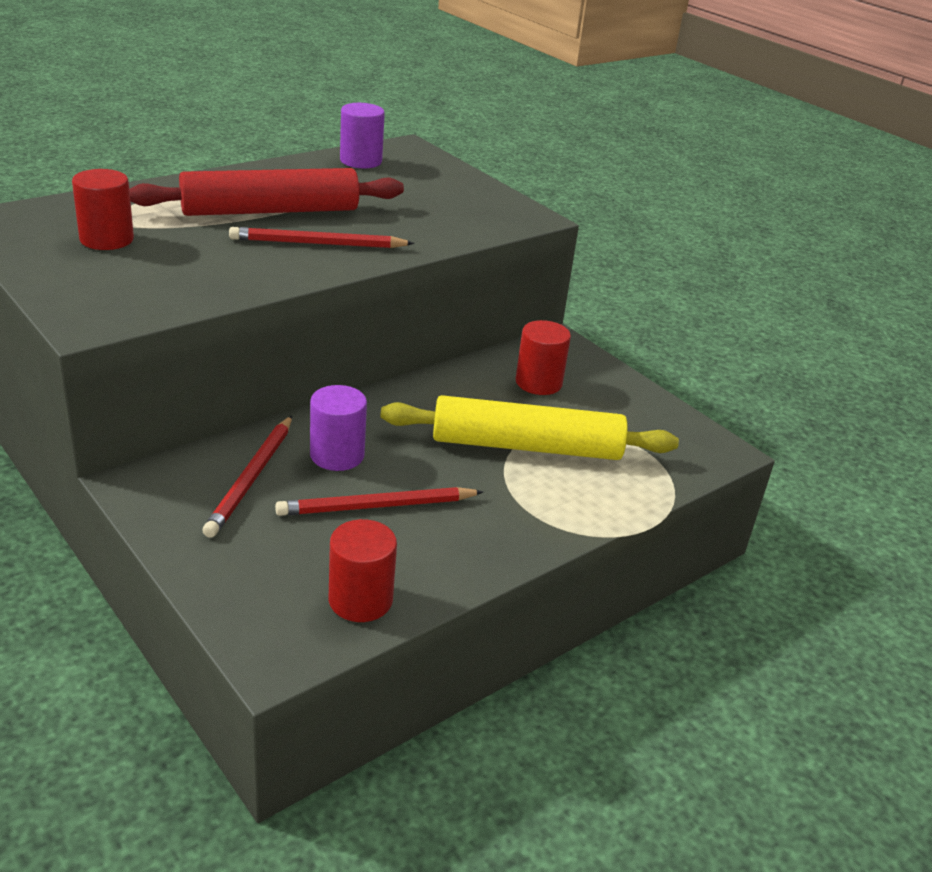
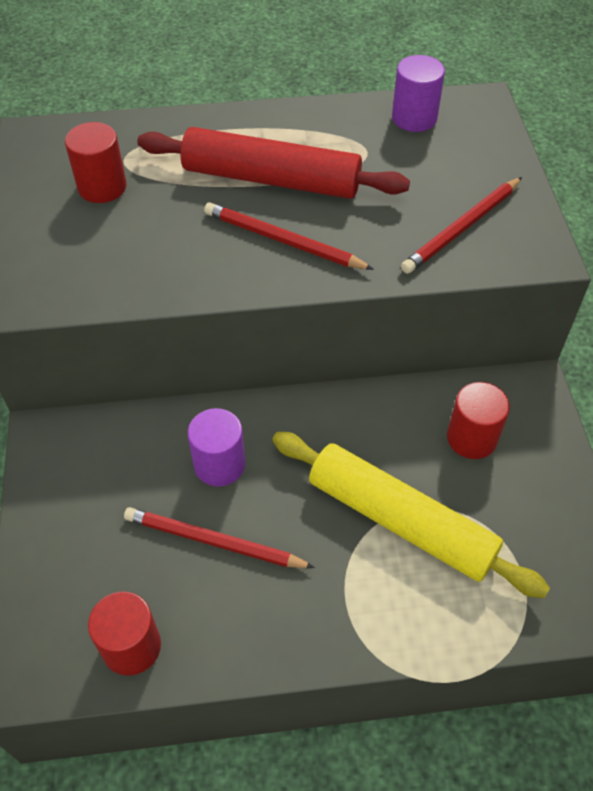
camera: 35 degrees right, 20 degrees up
red pencil [202,416,292,538] -> red pencil moved to [401,177,522,274]

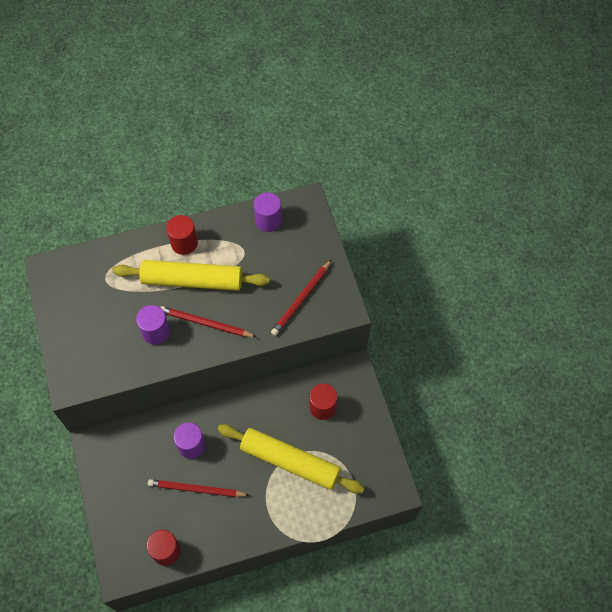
camera: 10 degrees left, 10 degrees up
red cylinder [65,122,127,203] -> red cylinder moved to [166,215,198,255]
red rolling pin [137,127,410,199] -> yellow rolling pin [113,260,270,291]
none -> purple cylinder [136,305,170,345]

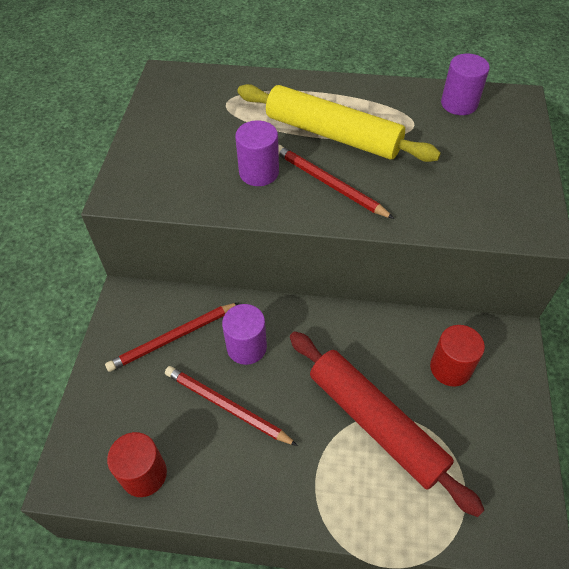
camera: 25 degrees right, 10 degrees down
red cylinder [166,215,198,255] -> none
yellow rolling pin [218,424,365,494] -> red rolling pin [290,331,484,517]
red pencil [271,259,332,336] -> red pencil moved to [105,302,240,372]

